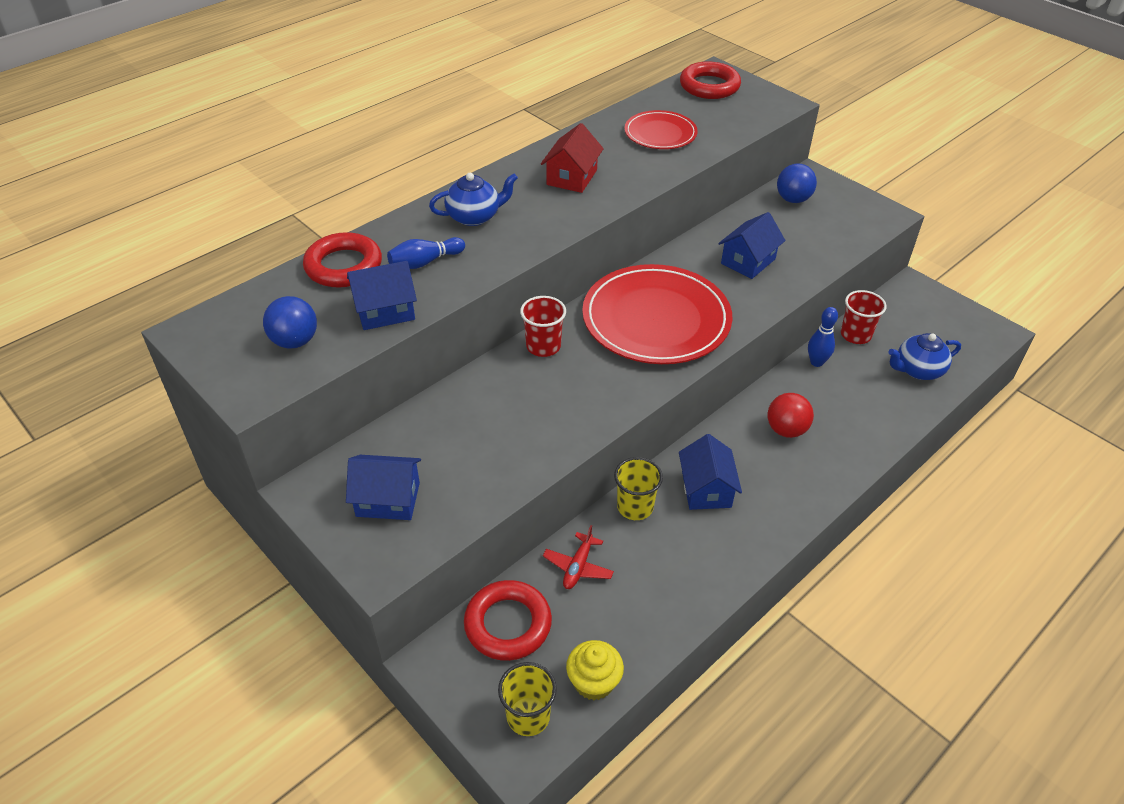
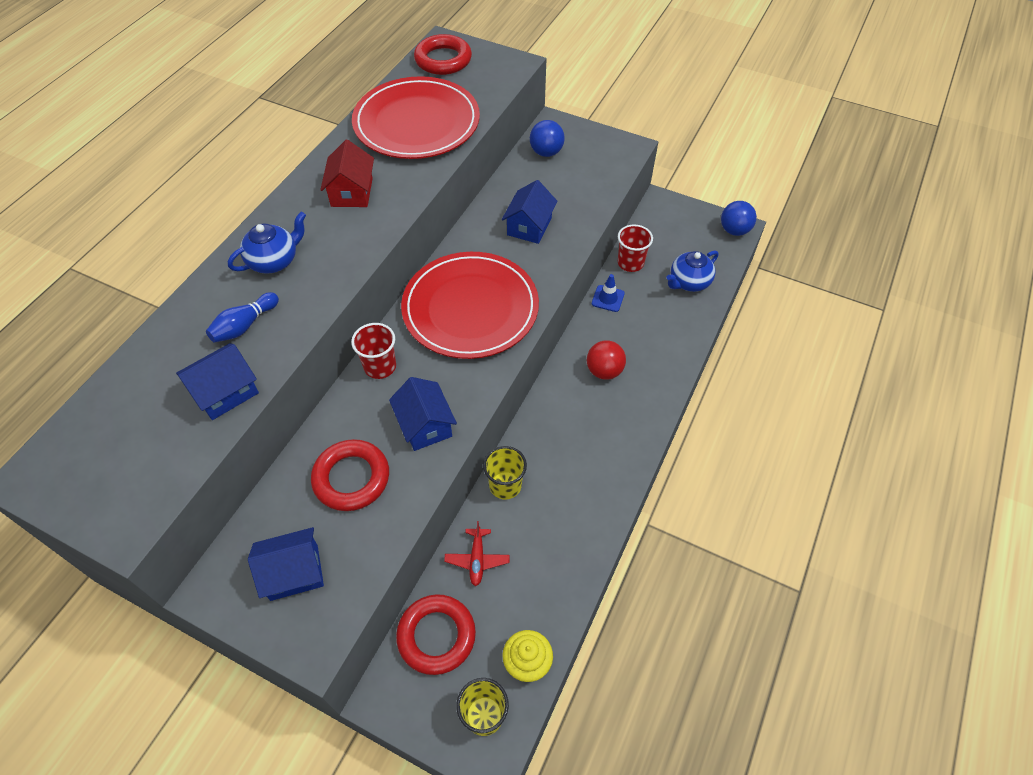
camera: 20 degrees left, 10 degrees up
blue ball [263,296,317,348] -> blue ball moved to [721,201,757,236]
red ring [303,232,382,288] -> red ring moved to [311,439,389,511]
red plate [624,110,698,149] -> red plate [352,76,480,159], size x1.83
blue house [679,434,742,510] -> blue house moved to [389,377,457,451]
blue bowling pin [808,307,838,367] -> blue traffic cone [592,274,625,312]

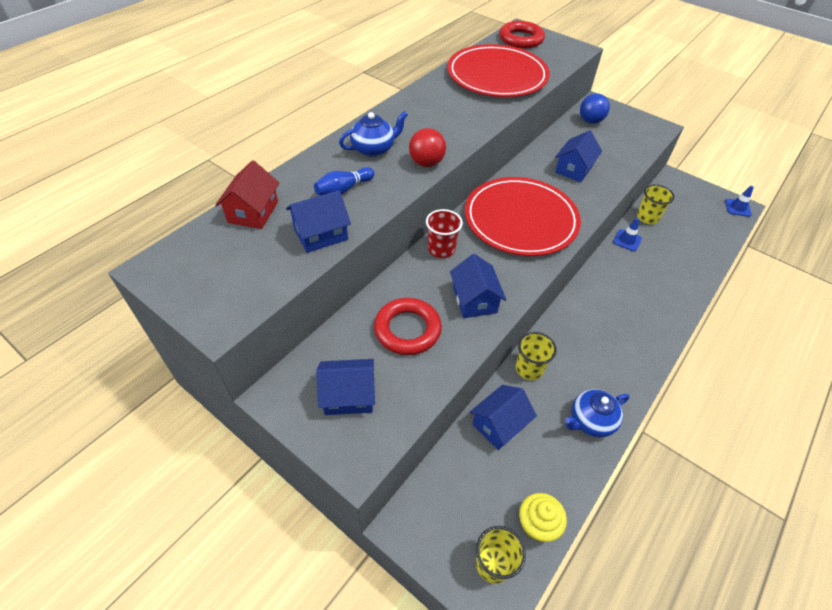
camera: 10 degrees right, 5 degrees down
red house [320,140,374,207] -> red house moved to [215,160,280,229]
red ring [396,594,476,675] -> none
red plane [444,521,510,586] -> blue house [470,385,537,450]
red ball [587,340,626,380] -> red ball moved to [409,128,446,167]
red cup [618,225,653,272] -> yellow cup [637,184,675,224]
blue teapot [666,250,719,292] -> blue teapot moved to [565,389,630,437]
blue ball [721,201,757,236] -> blue traffic cone [725,186,754,217]

